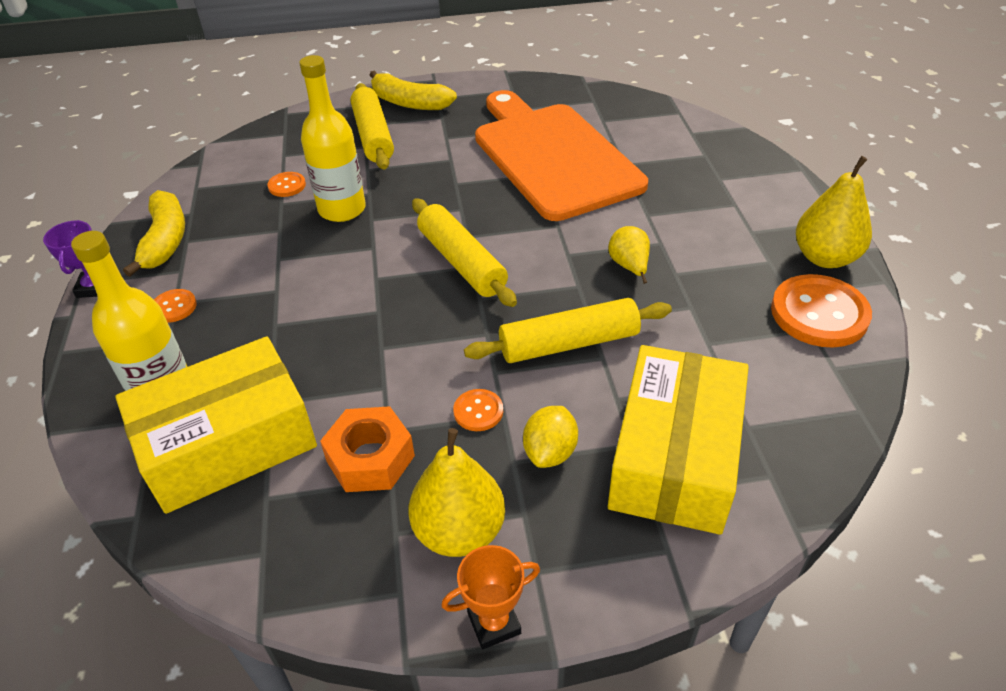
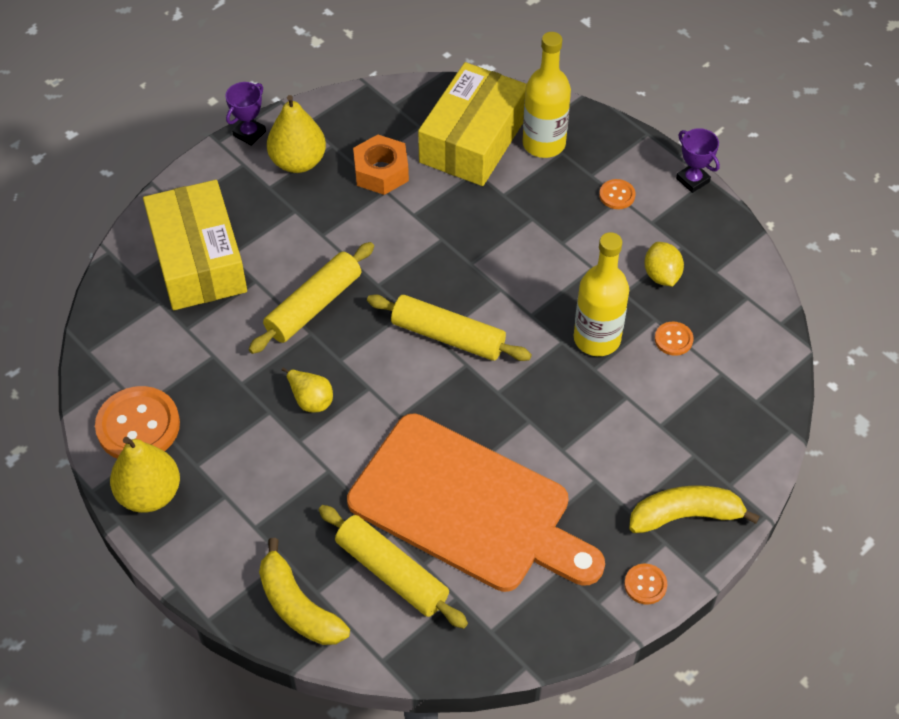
camera: 145 degrees right, 10 degrees up
yellow banana [123,190,185,277] -> yellow banana moved to [259,538,350,645]
yellow rolling pin [351,83,394,170] -> yellow rolling pin moved to [319,505,468,629]
orange trophy [441,545,540,649] -> purple trophy [225,82,266,146]
orange button [453,389,503,431] -> orange button moved to [624,564,667,604]
yellow lemon [523,406,578,468] -> yellow lemon moved to [644,242,684,287]

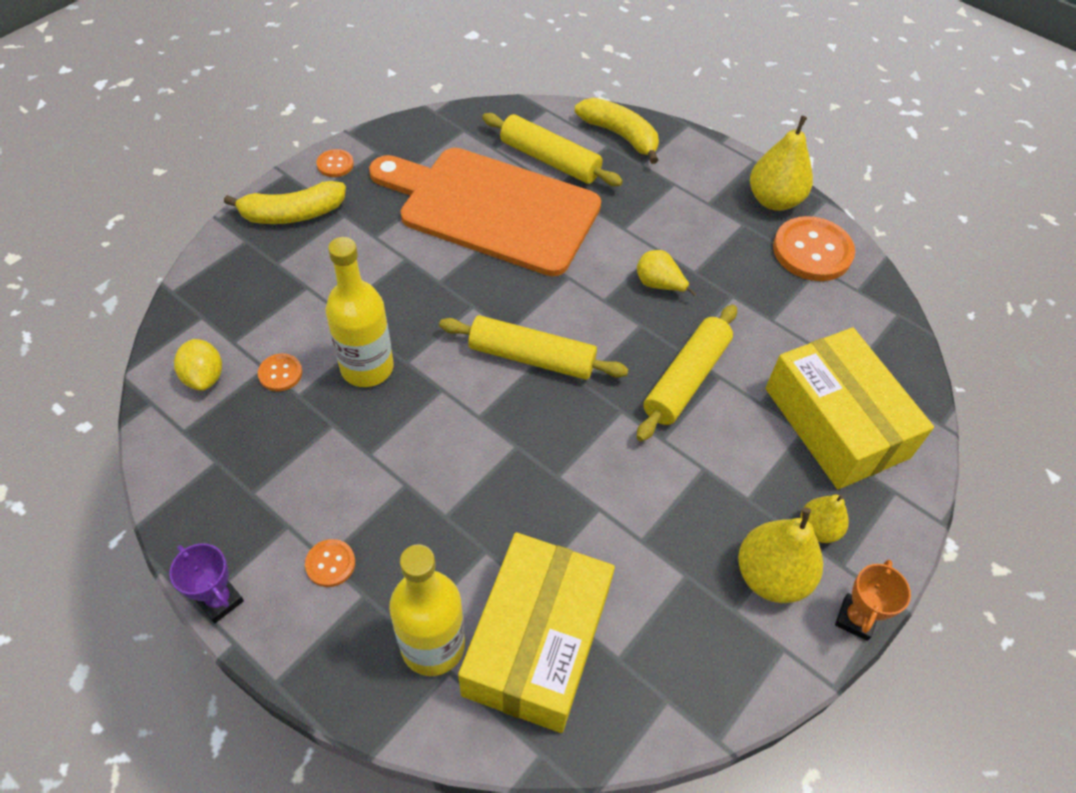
camera: 170 degrees right, 0 degrees up
purple trophy [225,82,266,146] -> orange trophy [835,560,911,641]
orange nut [353,135,409,195] -> none
yellow lemon [644,242,684,287] -> yellow lemon moved to [174,339,222,391]
none -> yellow pear [800,495,849,543]

